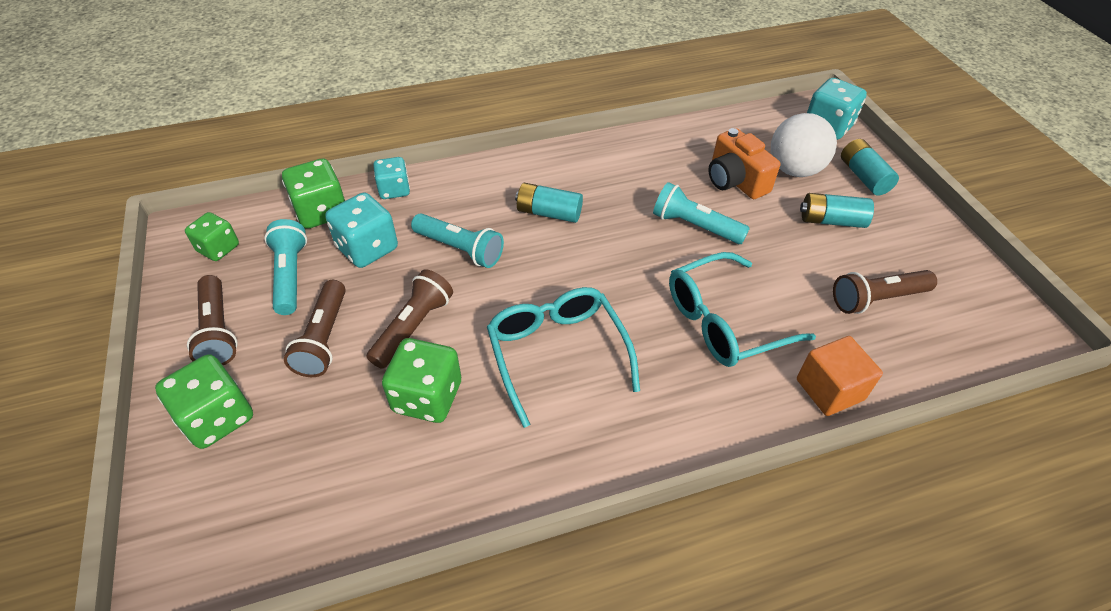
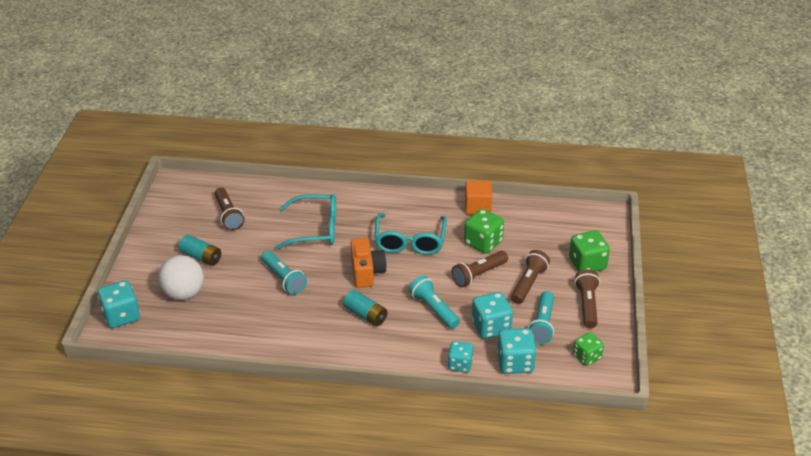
camera: 155 degrees left, 10 degrees down
green dice [282,159,345,229] -> turquoise dice [497,328,537,374]
orange camera [708,128,780,199] -> orange camera moved to [351,238,387,288]
orange cube [797,336,883,416] -> orange cube moved to [465,181,492,215]
brown flashlight [833,270,937,314] -> brown flashlight turned 60 degrees clockwise [214,188,244,230]
turquoise battery [841,139,899,196] -> none

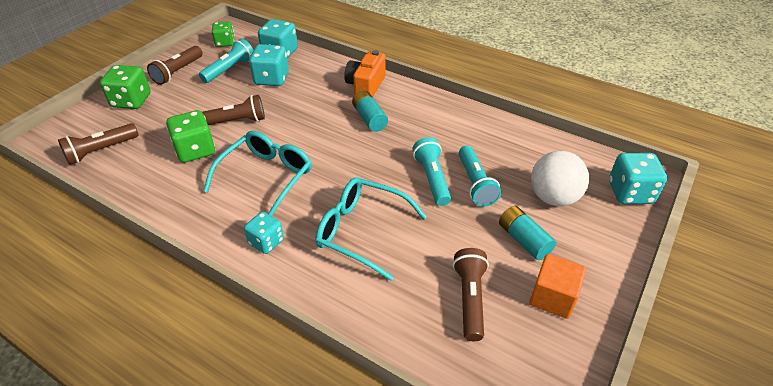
camera: 155 degrees left, 5 degrees up
orange camera [351,238,387,288] -> orange camera moved to [344,50,385,97]
turquoise flashlight [409,275,460,329] -> turquoise flashlight moved to [459,146,501,207]
turquoise dice [448,341,473,372] -> turquoise dice moved to [244,212,284,254]
orange cube [465,181,492,215] -> orange cube moved to [529,254,586,319]
brown flashlight [511,250,550,304] -> brown flashlight moved to [58,123,139,165]

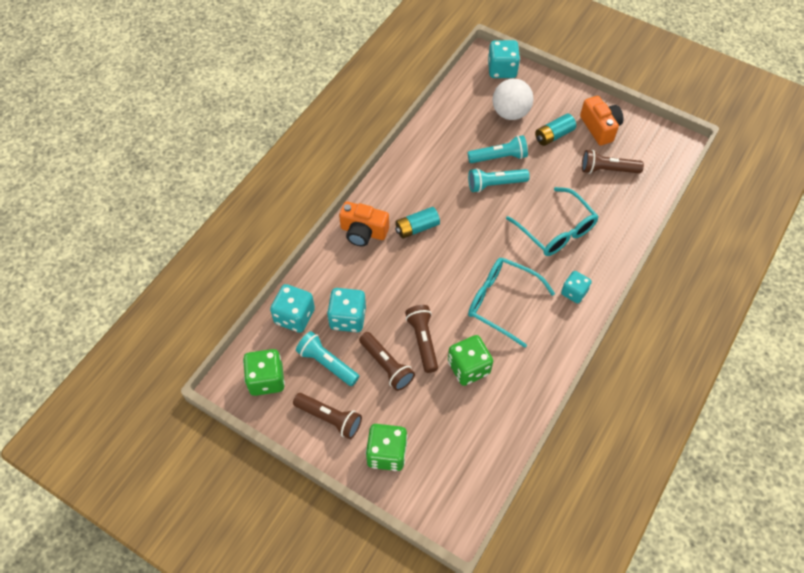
camera: 90 degrees left, 15 degrees up
brown flashlight [58,123,139,165] -> brown flashlight moved to [359,332,415,391]
green dice [212,21,235,47] -> green dice [243,349,285,396], size x1.51
turquoise glasses [316,177,427,281] -> turquoise glasses turned 60 degrees counterclockwise [506,187,599,256]
orange cube [529,254,586,319] -> orange camera [580,96,623,146]

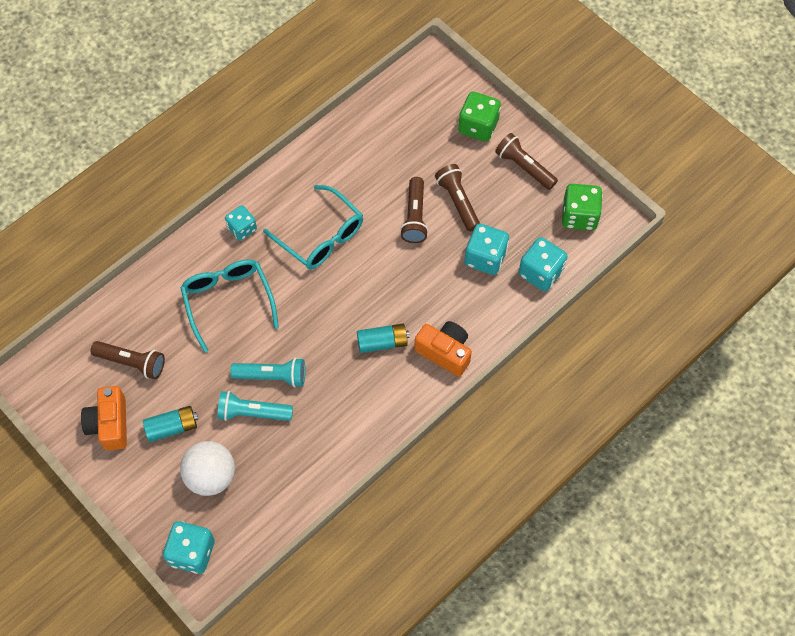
camera: 165 degrees left, 5 degrees up
turquoise flashlight [296,331,359,386] -> none
green dice [448,335,493,386] -> none

